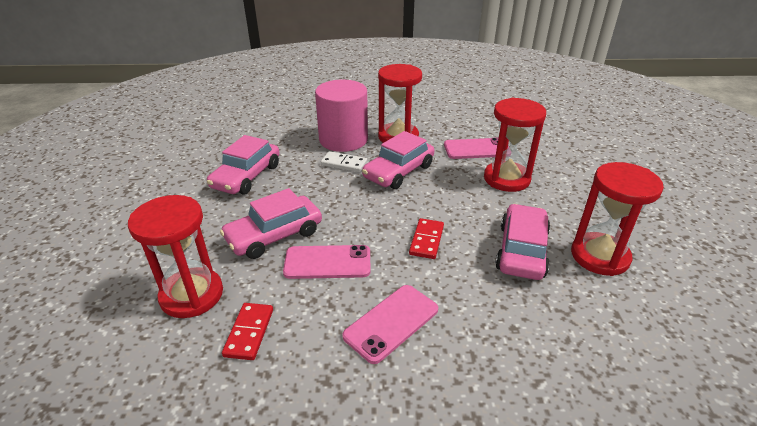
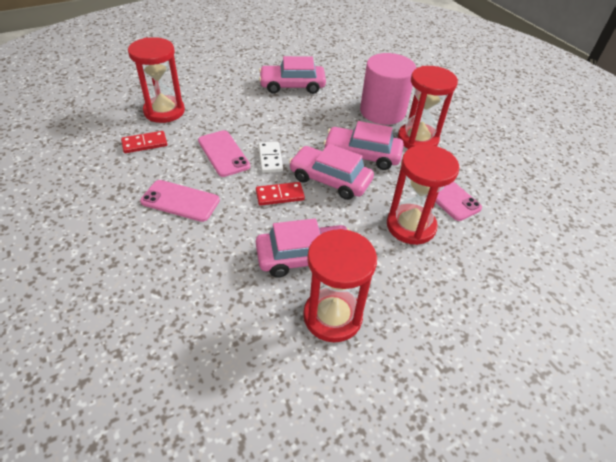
camera: 60 degrees right, 10 degrees up
pink car [220,188,322,259] -> pink car moved to [289,144,374,200]
white domino [321,151,367,173] -> white domino moved to [258,142,283,173]

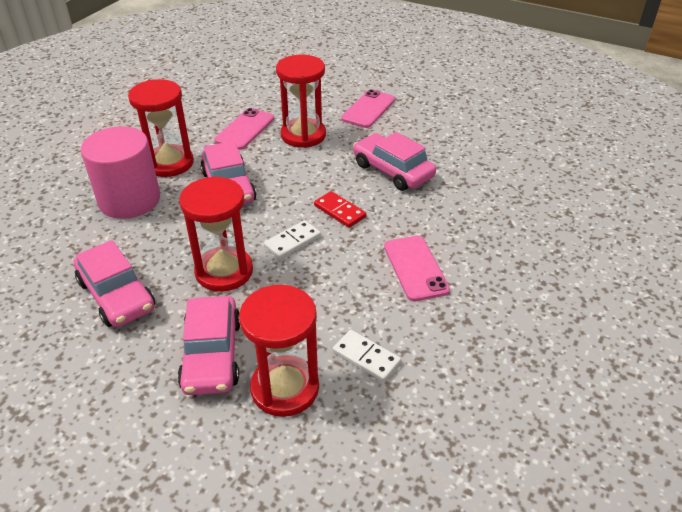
camera: 120 degrees left, 5 degrees down
red domino [121,131,167,153] -> white domino [333,330,401,382]
pink phone [198,130,250,177] -> pink phone moved to [341,89,395,128]
pink car [289,144,374,200] -> pink car moved to [177,296,240,395]
red hourglass [303,229,377,342] -> red hourglass moved to [179,176,253,292]

